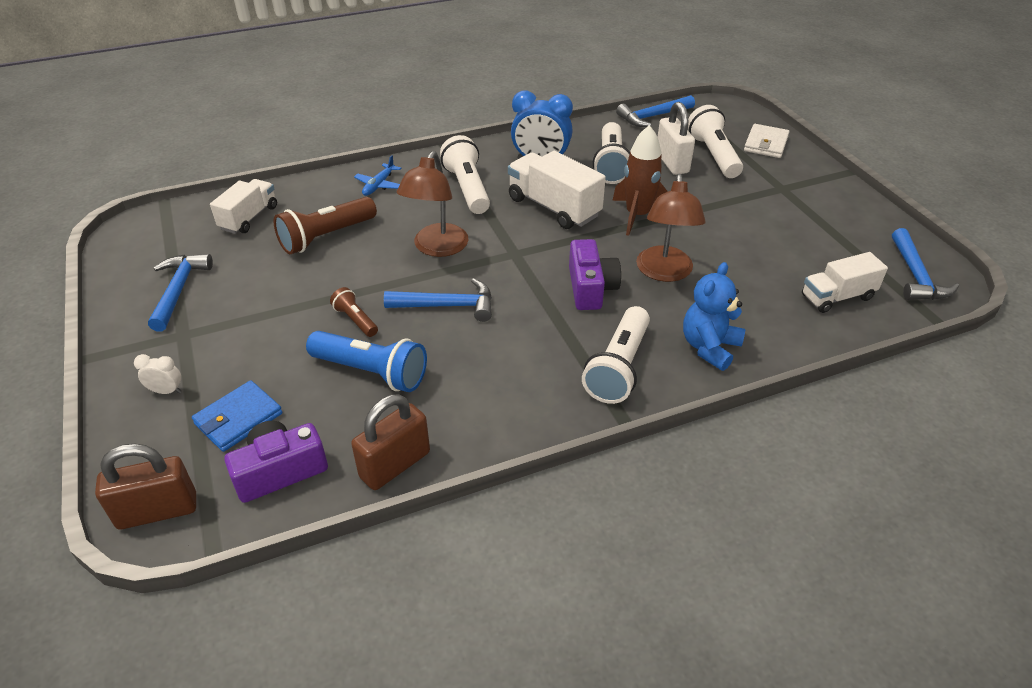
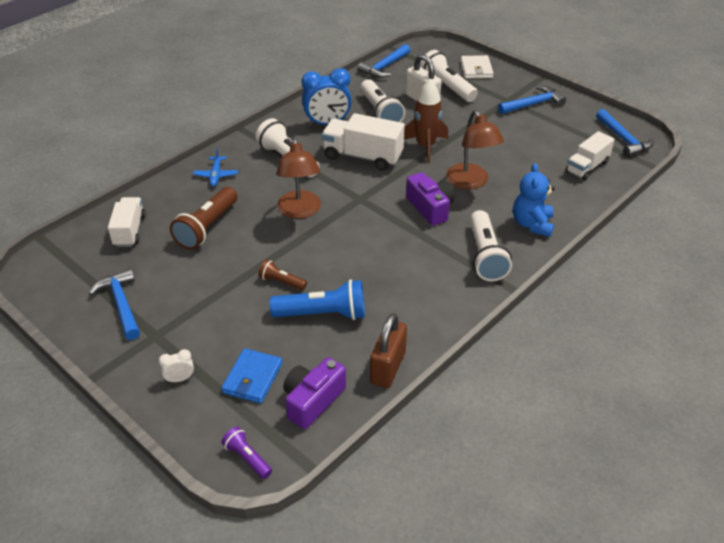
camera: 25 degrees left, 0 degrees up
brown padlock [95,444,196,529] -> purple flashlight [221,427,272,479]
blue hammer [384,278,492,322] -> blue hammer moved to [498,86,566,114]

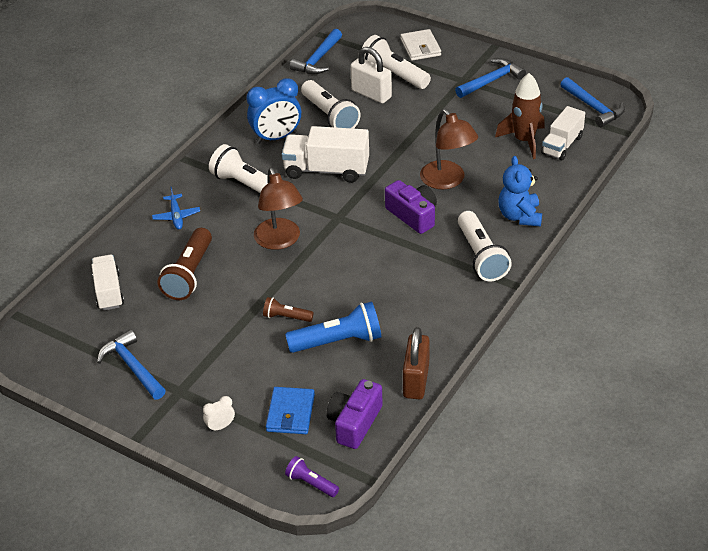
camera: 10 degrees left, 0 degrees up
brown rocket [404,79,448,163] -> brown rocket moved to [495,73,545,159]

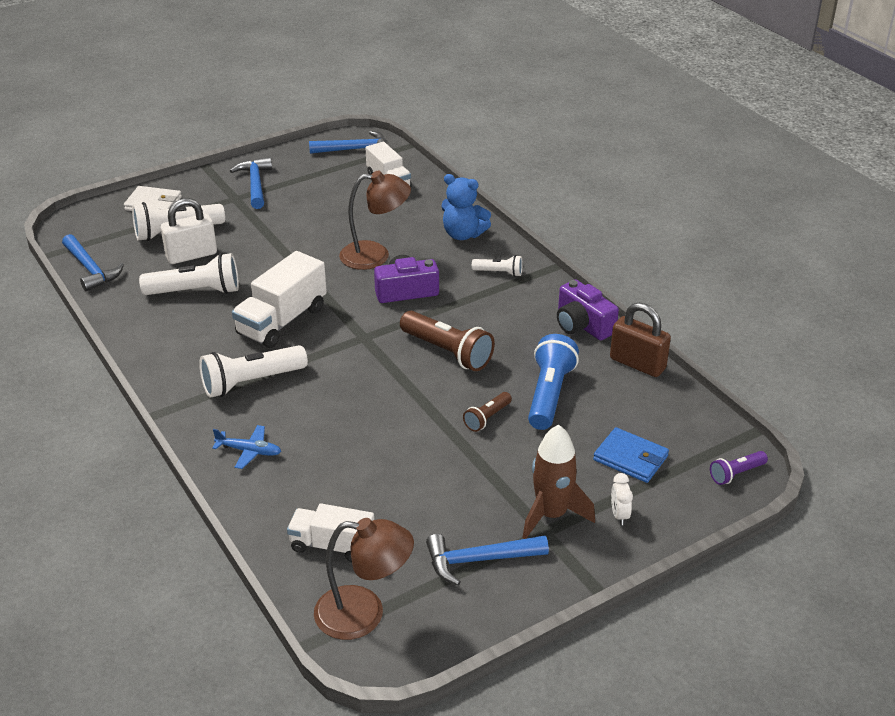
camera: 65 degrees left, 5 degrees down
brown flashlight [158,228,212,300] -> brown flashlight moved to [400,311,495,371]
blue clock [247,78,301,144] -> none
brown lamp [254,168,303,250] -> brown lamp moved to [314,518,414,640]
purple camera [327,379,383,449] -> purple camera moved to [557,279,619,340]
white flashlight [458,211,512,282] -> white flashlight [472,255,523,277], size x0.54
brown rocket [495,73,545,159] -> brown rocket moved to [522,424,595,539]

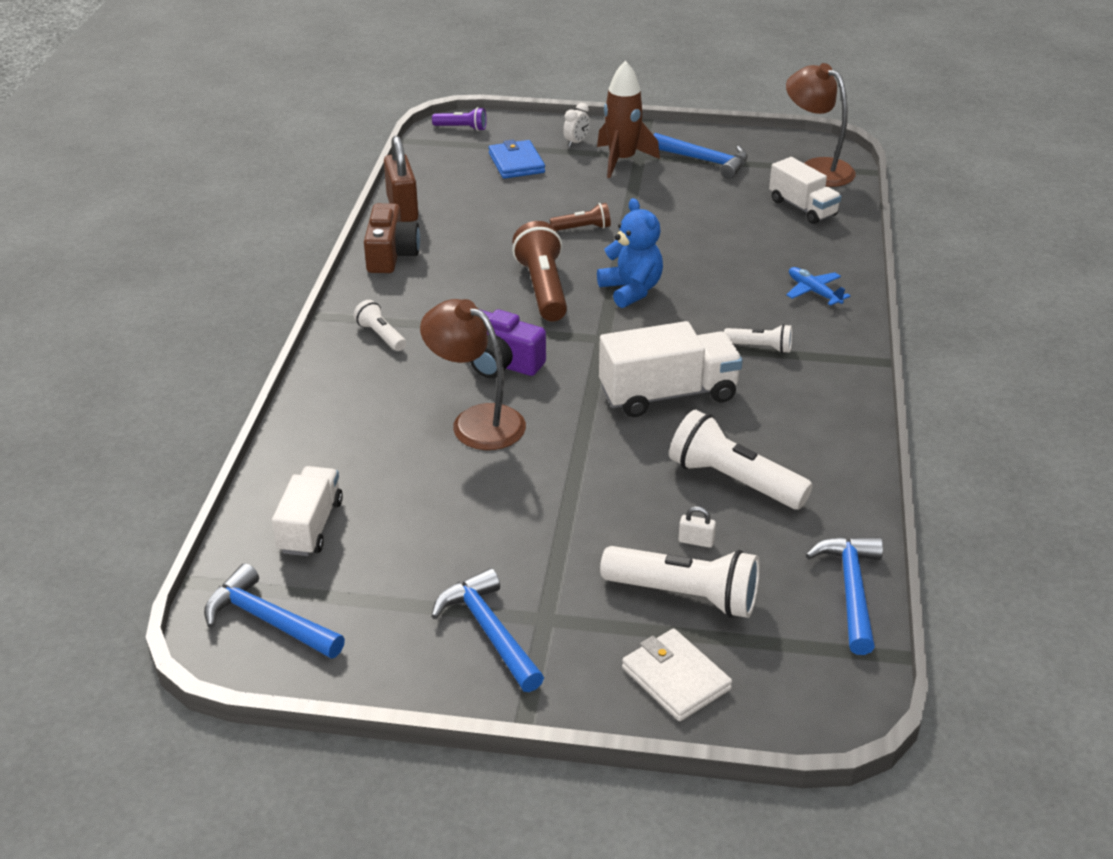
camera: 140 degrees left, 0 degrees up
white padlock [161,198,217,264] -> white padlock [679,506,716,548], size x0.43
white flashlight [199,345,308,398] -> white flashlight [724,324,792,353], size x0.54
blue hammer [230,157,272,209] -> blue hammer turned 120 degrees clockwise [431,568,544,692]
blue teddy bear [442,174,491,240] -> blue teddy bear moved to [597,198,663,308]
blue flashlight [528,334,579,430] -> none
purple camera [557,279,619,340] -> brown camera [364,203,420,273]

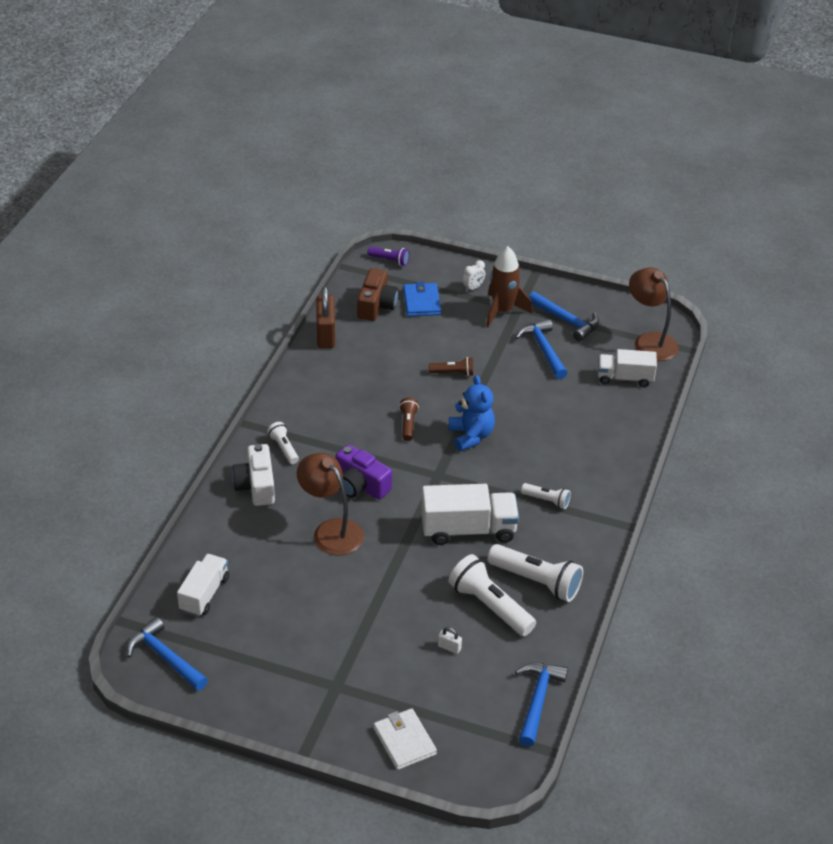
camera: 10 degrees right, 5 degrees up
brown camera [364,203,420,273] -> brown camera moved to [357,268,398,321]
blue hammer [431,568,544,692] -> blue hammer moved to [515,319,567,379]
brown flashlight [512,221,567,321] -> brown flashlight [399,397,419,441], size x0.54
white flashlight [600,546,760,618] -> white flashlight moved to [487,544,583,602]
white truck [769,157,842,224] -> white truck turned 120 degrees clockwise [598,349,657,387]
blue plane [786,267,850,306] -> none
none -> white camera [232,444,275,506]

